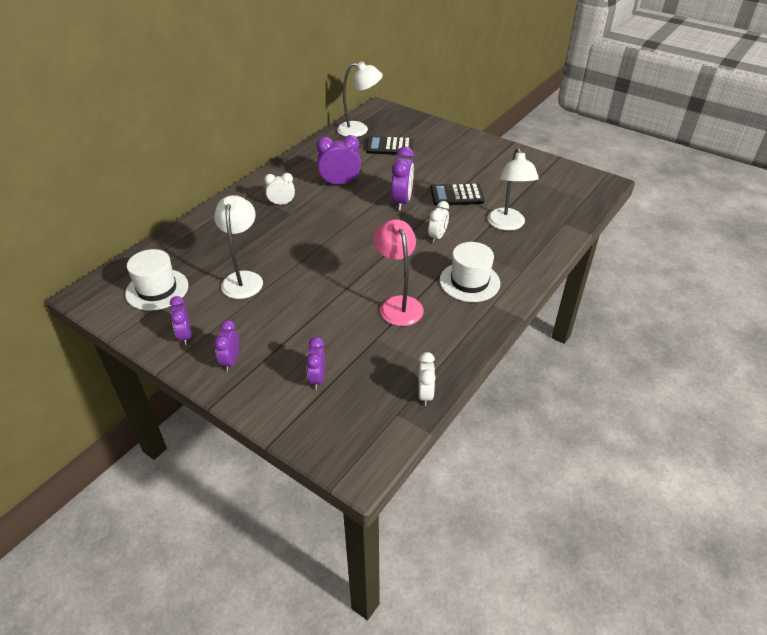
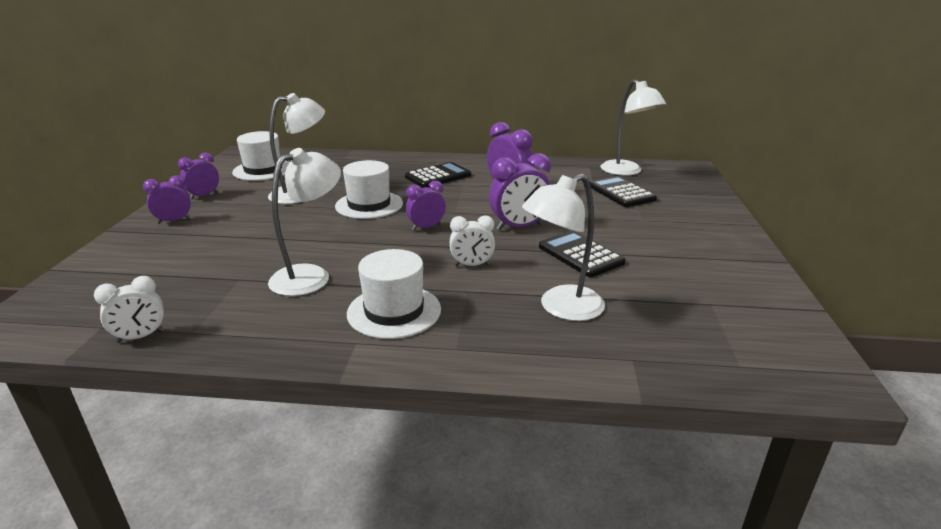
camera: 60 degrees right, 15 degrees down
white clock [264,173,295,205] -> black calculator [405,162,471,188]
purple clock [306,337,325,390] -> purple clock moved to [406,181,446,231]
pink lamp [374,219,424,326] -> white lamp [268,148,341,296]
none -> white hat [335,160,403,219]

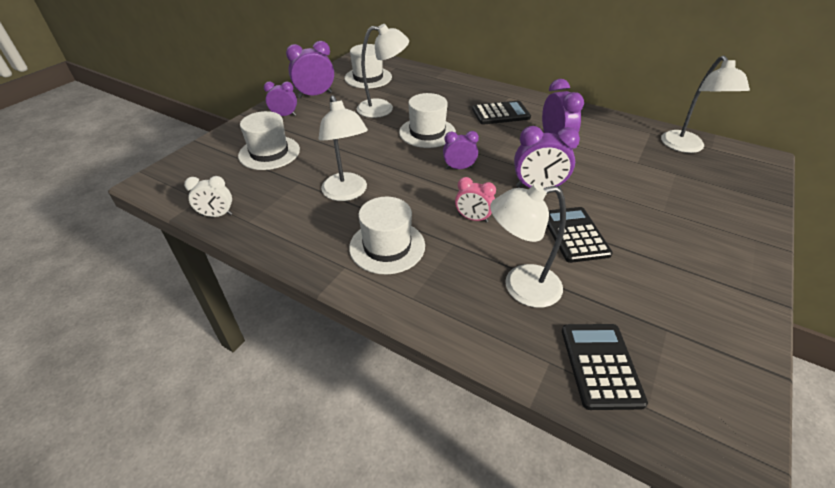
camera: 25 degrees right, 15 degrees up
purple clock [178,152,219,199] -> purple clock [286,41,334,98], size x1.56
white lamp [268,148,341,296] -> white lamp turned 90 degrees clockwise [319,95,368,201]
white clock [450,215,495,266] -> pink clock [455,177,496,223]
black calculator [589,176,657,207] -> black calculator moved to [562,324,648,410]
none -> white hat [238,111,300,170]

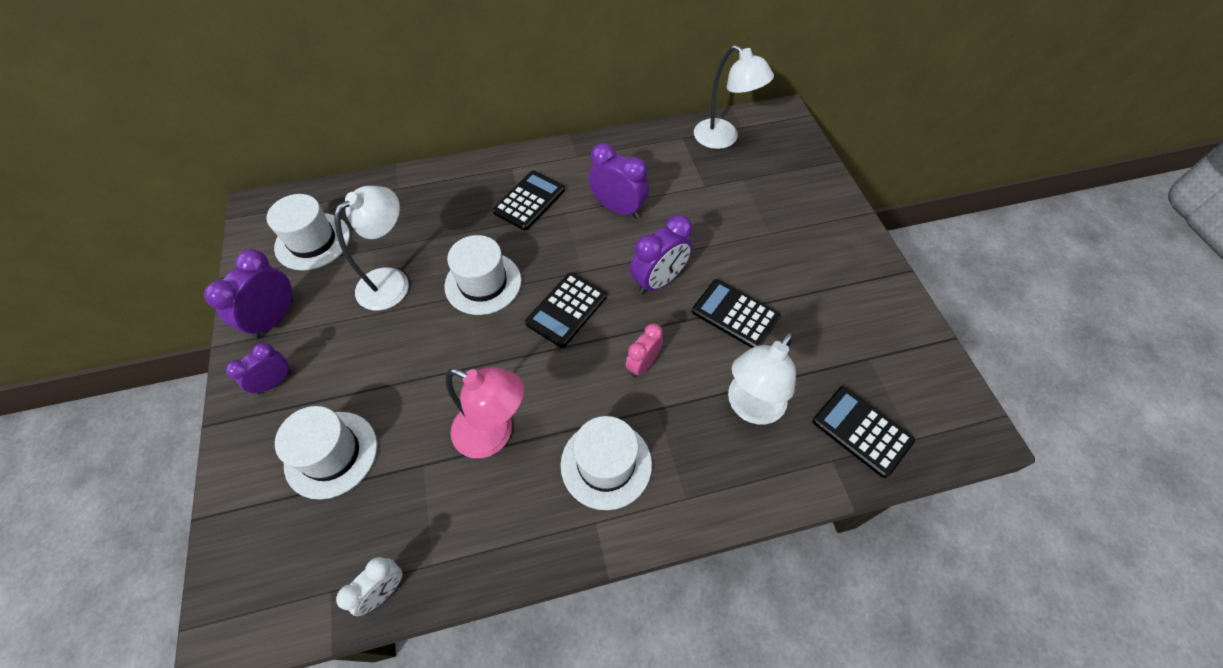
camera: 45 degrees left, 15 degrees up
white lamp [319,95,368,201] -> pink lamp [445,367,524,458]
purple clock [443,131,479,169] -> black calculator [525,272,607,348]
pink clock [455,177,496,223] -> pink clock turned 150 degrees clockwise [625,324,663,377]

